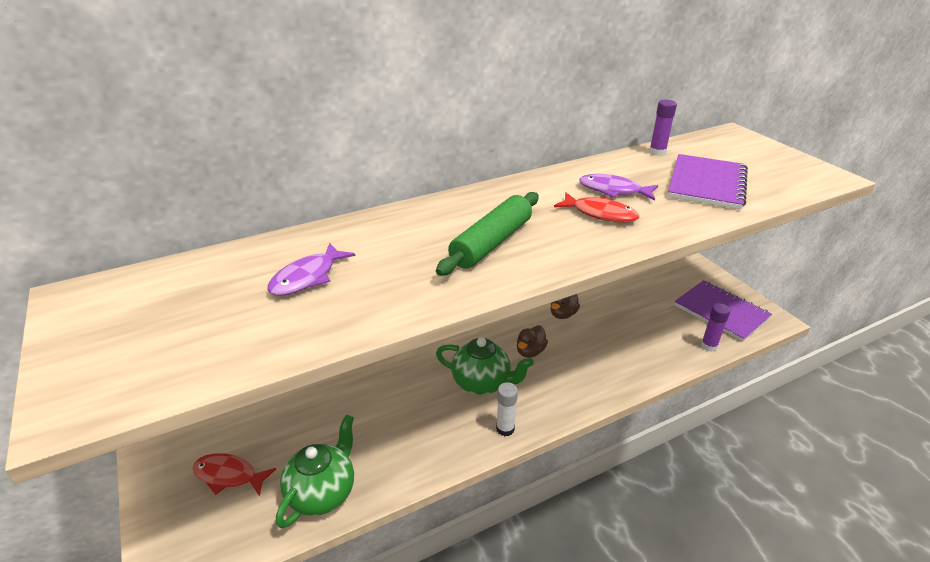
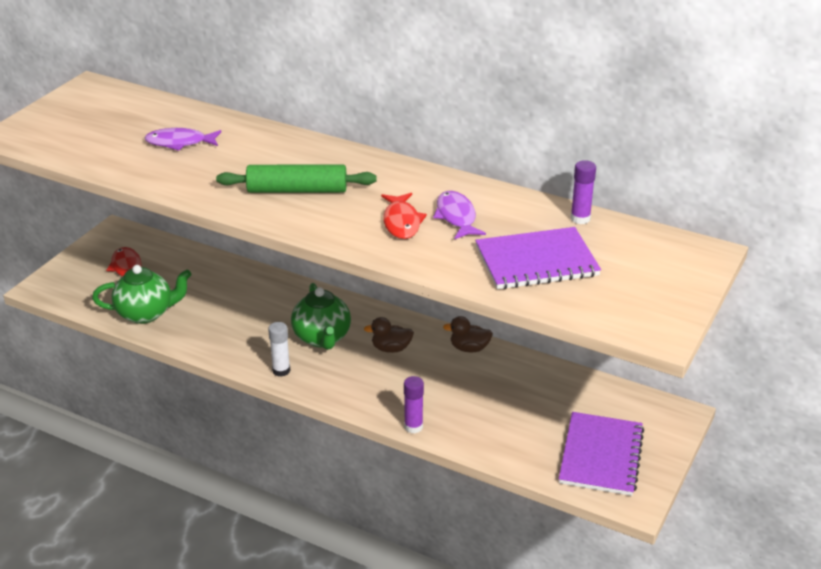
camera: 55 degrees right, 0 degrees up
purple glue stick [701,303,730,352] -> purple glue stick moved to [404,376,424,433]

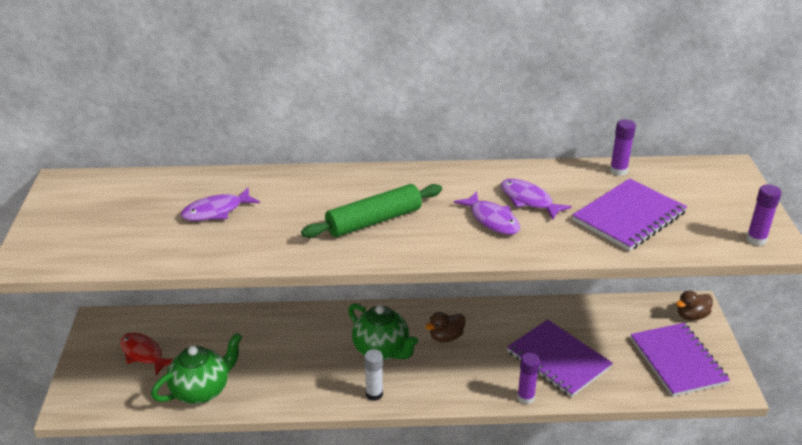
camera: 30 degrees left, 0 degrees up
red fish [381,193,427,239] -> purple fish [454,191,520,235]
brown duck [443,316,493,352] -> brown duck moved to [676,290,713,321]
none -> purple notebook [507,320,613,397]
none -> purple glue stick [746,184,781,246]

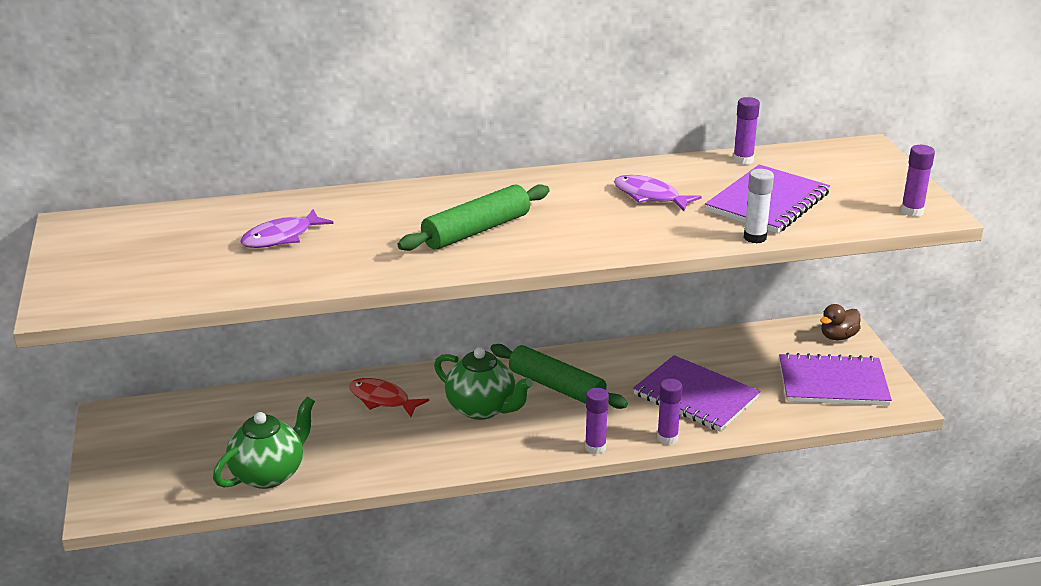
camera: 10 degrees left, 5 degrees down
red fish [120,333,173,375] -> red fish moved to [349,378,429,417]
white glue stick [364,349,383,401] -> white glue stick moved to [744,169,774,243]
brown duck [425,312,466,342] -> green rolling pin [490,344,628,409]
purple fish [454,191,520,235] -> none
purple notebook [631,323,730,397] -> purple notebook turned 60 degrees counterclockwise [779,353,892,406]
none -> purple glue stick [585,388,609,454]

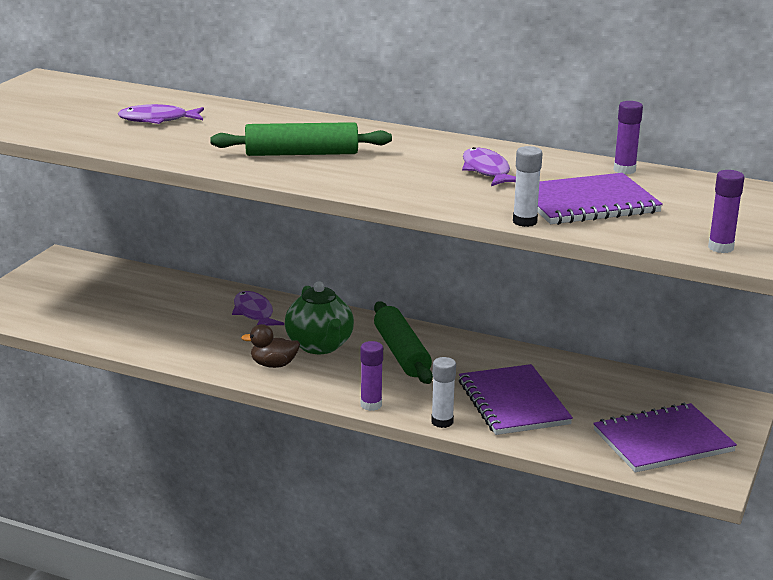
camera: 35 degrees right, 5 degrees down
green teapot [213,397,315,489] -> none
red fish [349,378,429,417] -> purple fish [232,291,284,326]
purple glue stick [657,379,683,445] -> white glue stick [431,357,456,428]
purple notebook [779,353,892,406] -> purple notebook turned 60 degrees counterclockwise [593,403,737,473]
brown duck [820,304,861,340] -> brown duck moved to [241,324,300,368]

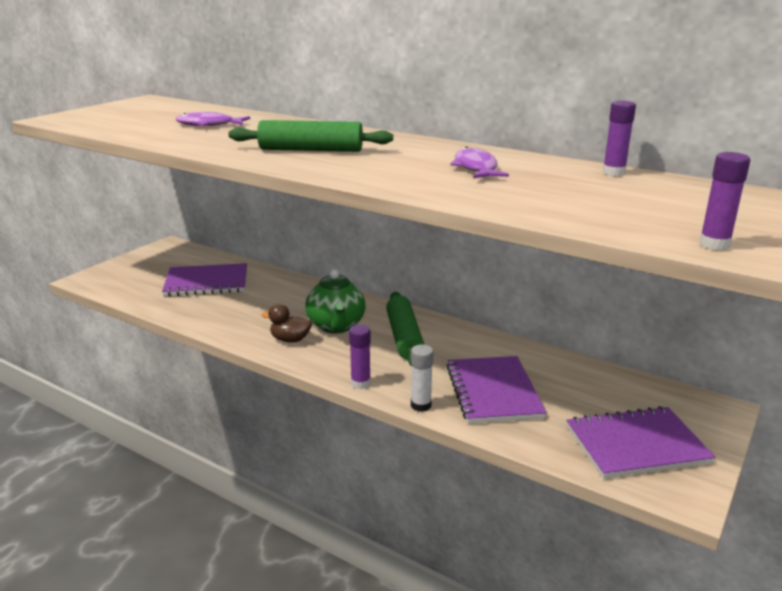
camera: 10 degrees right, 0 degrees up
purple fish [232,291,284,326] -> none
white glue stick [513,146,542,227] -> none
purple notebook [537,173,663,225] -> purple notebook moved to [162,263,247,297]

